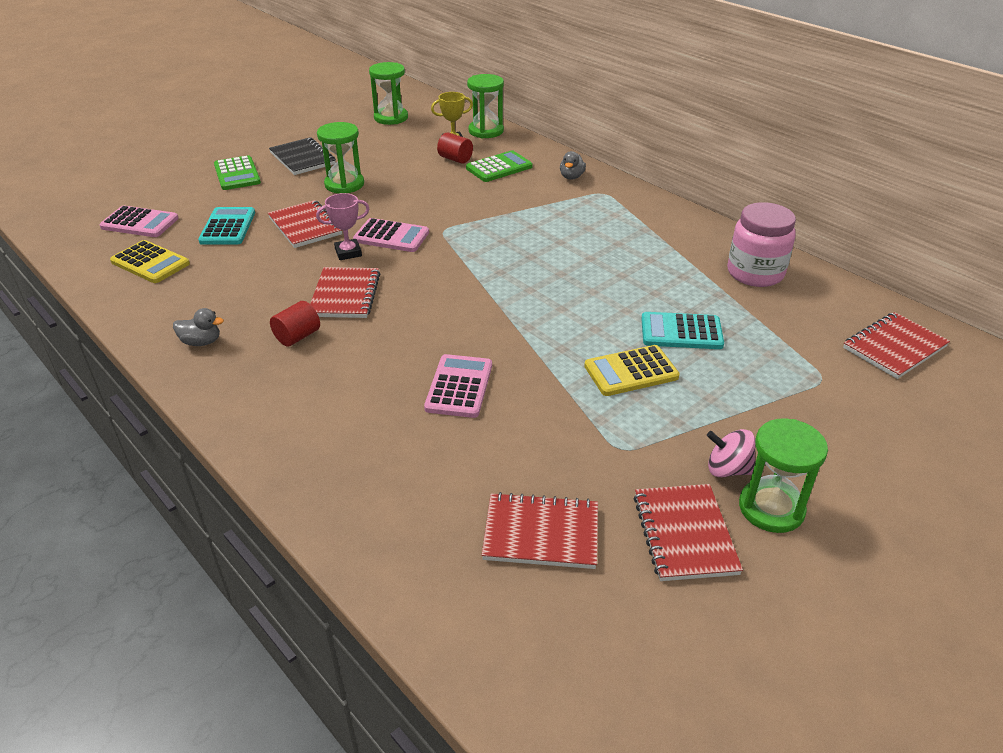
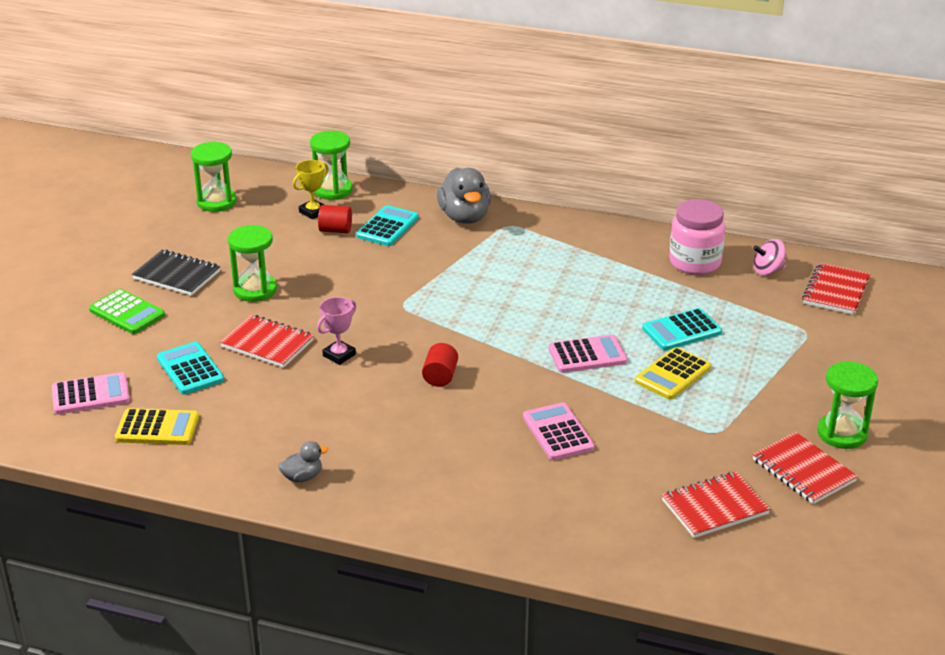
camera: 30 degrees left, 5 degrees down
red cylinder [270,301,320,347] -> red cylinder moved to [422,343,458,387]
red notebook [310,267,380,318] -> none
pink calculator [353,218,429,252] -> pink calculator moved to [548,334,628,373]
green calculator [466,150,533,182] -> turquoise calculator [356,205,419,246]
grey duck [560,151,586,180] -> grey duck [437,168,491,224], size x2.00
pink spinning top [707,429,755,477] -> pink spinning top moved to [753,239,786,275]

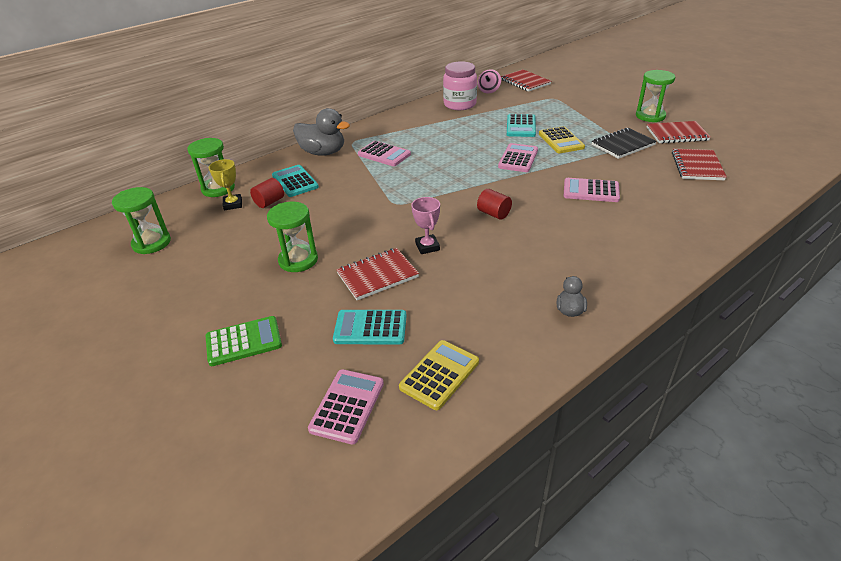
camera: 55 degrees left, 5 degrees up
black notebook [132,249,221,296] -> black notebook moved to [592,128,657,159]
none -> pink calculator [358,141,411,166]

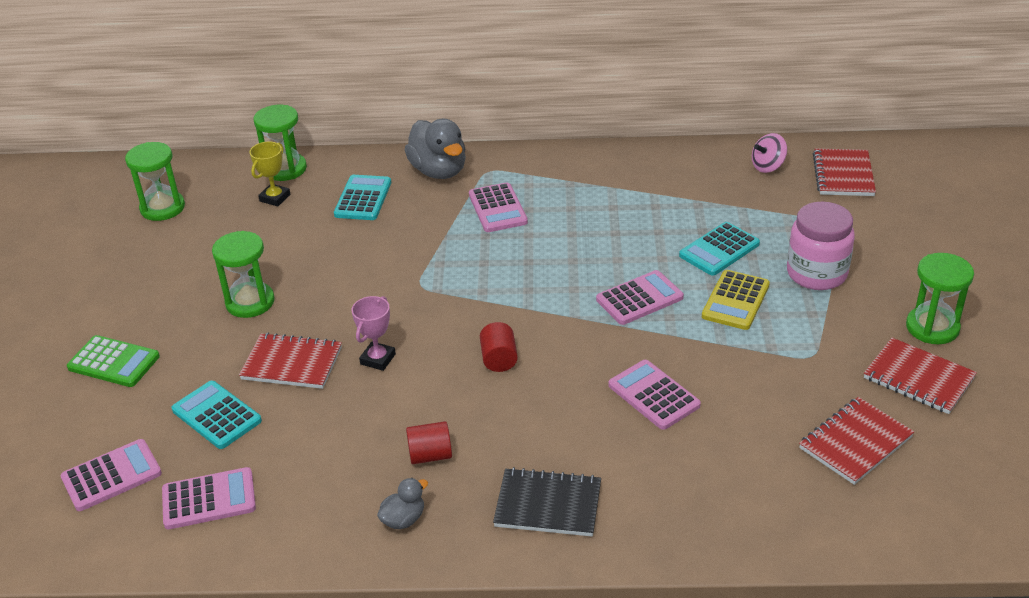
camera: 40 degrees right, 0 degrees up
red cylinder [250,178,284,208] -> red cylinder moved to [406,421,452,464]
yellow calculator [399,340,479,410] -> pink calculator [162,467,256,529]
pink jar [443,61,477,110] -> pink jar moved to [787,202,855,290]
black notebook [592,128,657,159] -> black notebook moved to [493,467,601,537]

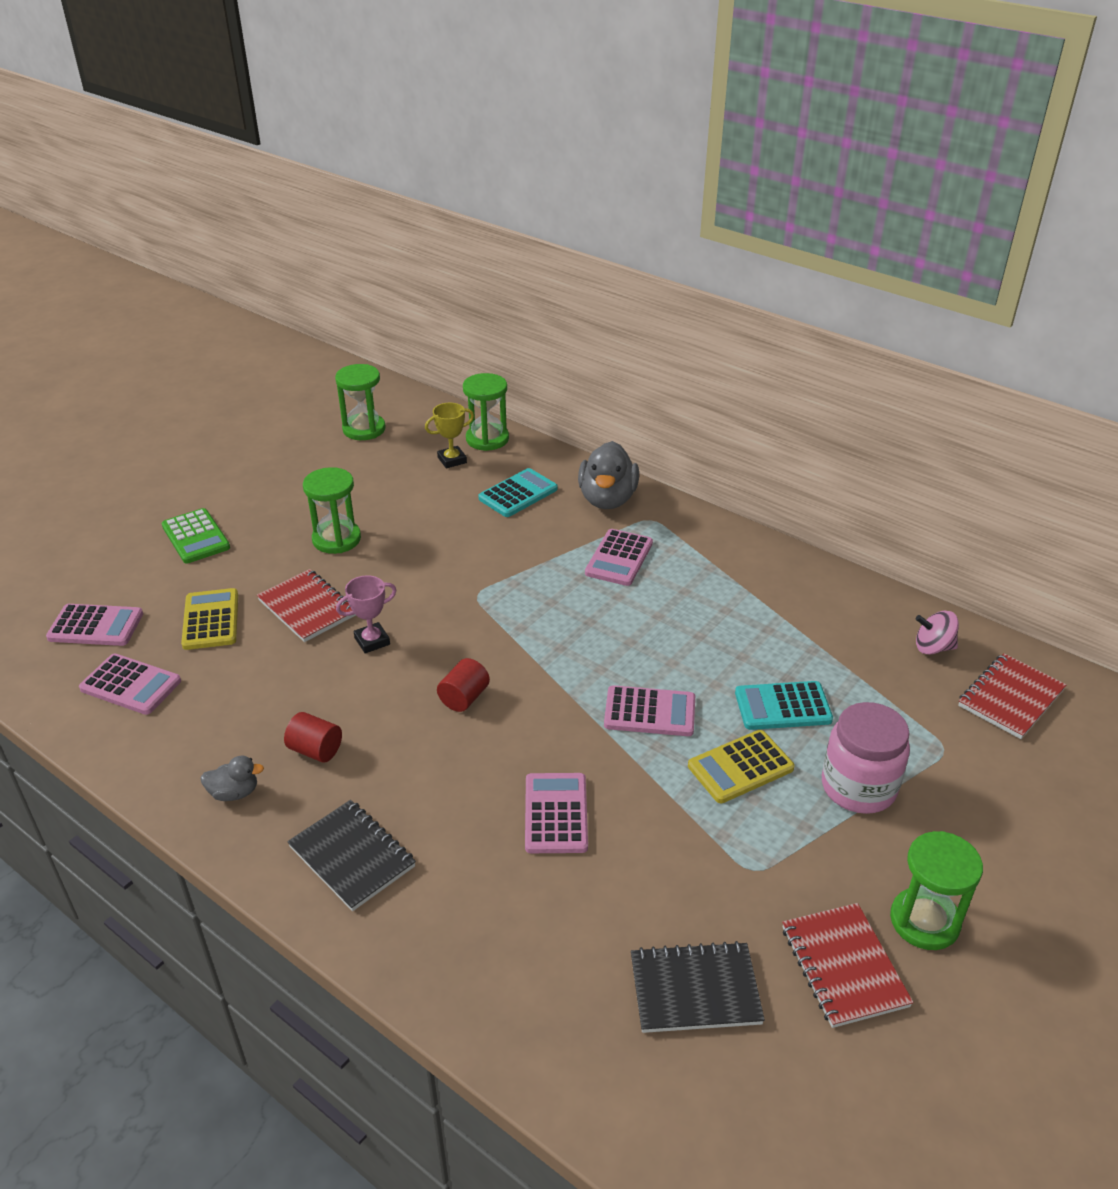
camera: 35 degrees right, 0 degrees up
turquoise calculator [172,381,262,449] -> yellow calculator [181,588,238,650]
red notebook [799,397,914,485] -> black notebook [631,941,765,1033]

